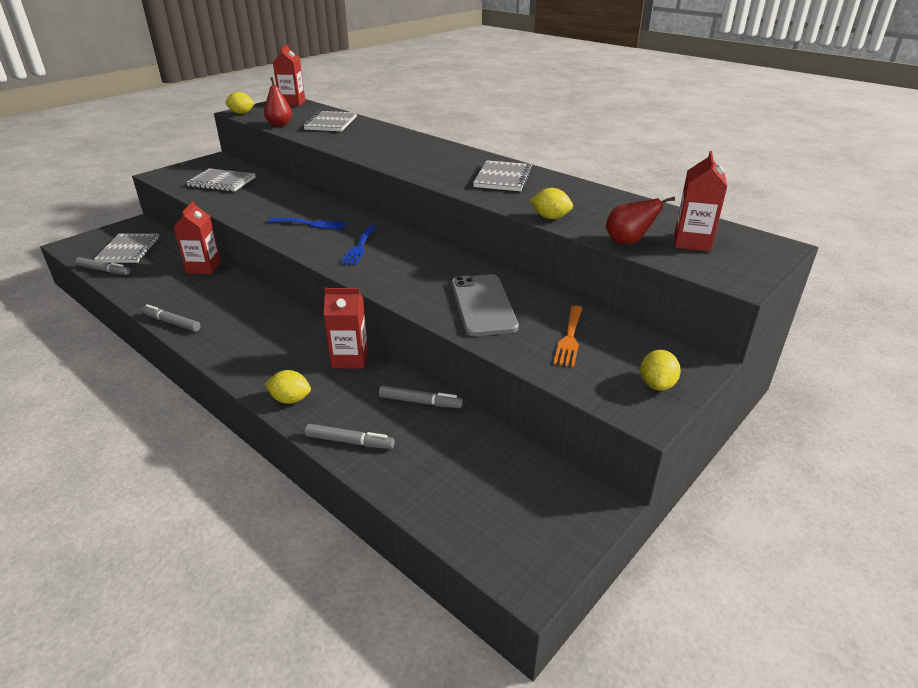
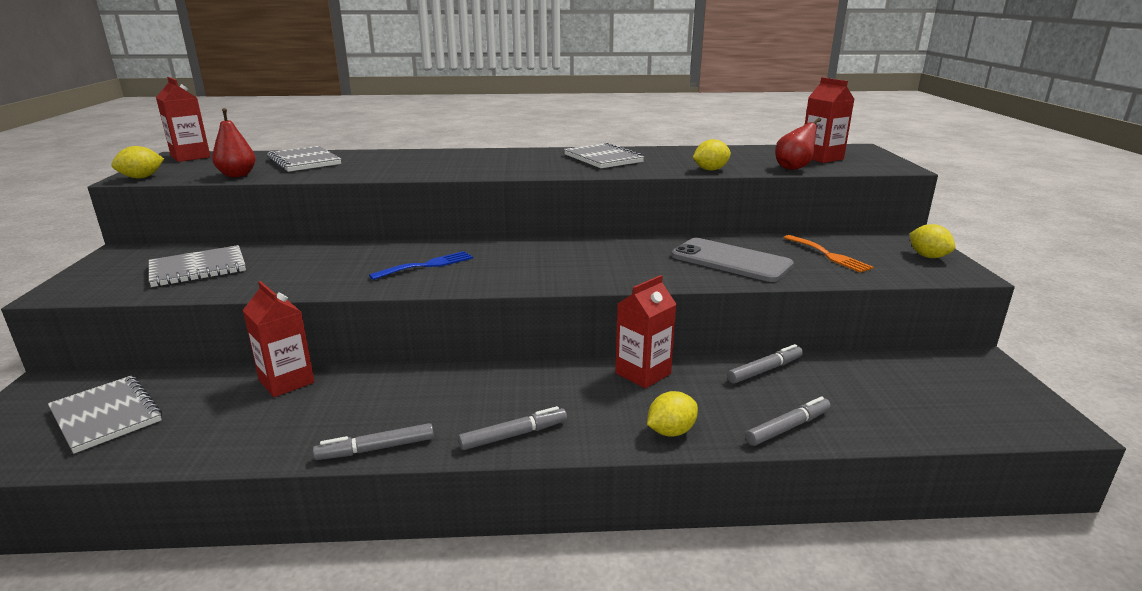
camera: 45 degrees left, 10 degrees down
grey marker [75,257,130,275] -> grey marker moved to [458,406,567,450]
blue fork [340,225,377,265] -> none

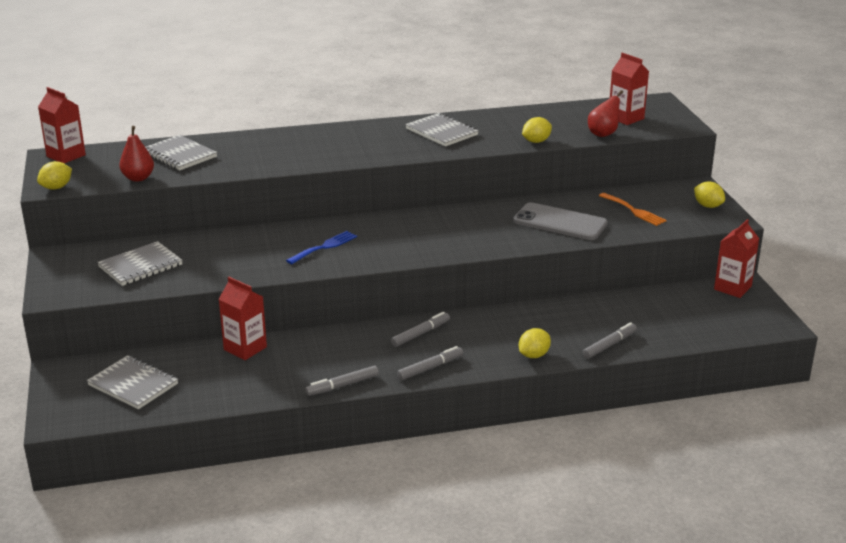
camera: 10 degrees left, 5 degrees up
red carton [615,275,677,389] -> red carton moved to [714,219,759,298]
grey marker [727,344,803,384] -> grey marker moved to [391,312,450,347]

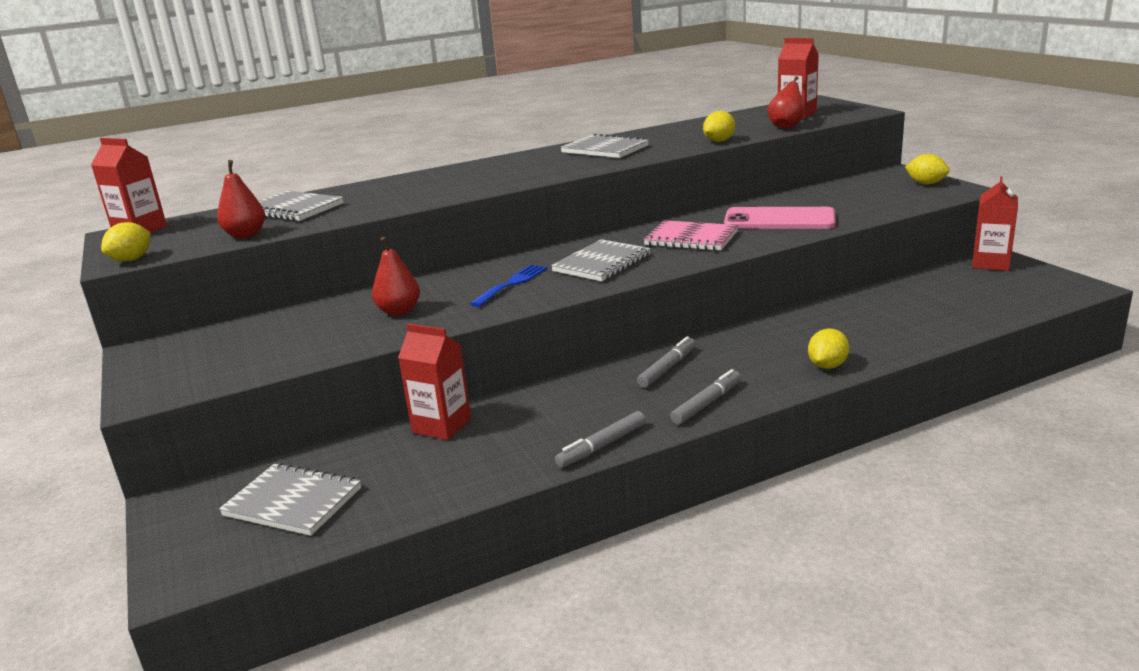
camera: 10 degrees left, 5 degrees down
grey notebook [97,241,183,286] -> grey notebook moved to [551,239,651,281]
grey phone [513,202,608,240] -> pink phone [724,207,836,229]
grey marker [583,322,637,359] -> none
orange fork [599,193,667,226] -> none
none -> red pear [372,237,420,316]
none -> pink notebook [643,220,738,251]

